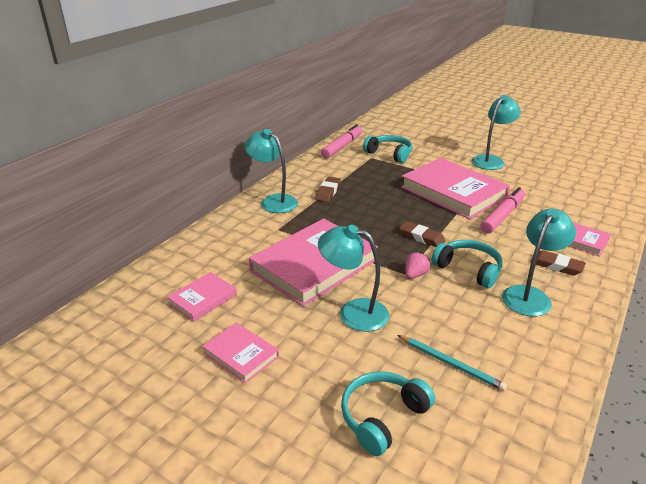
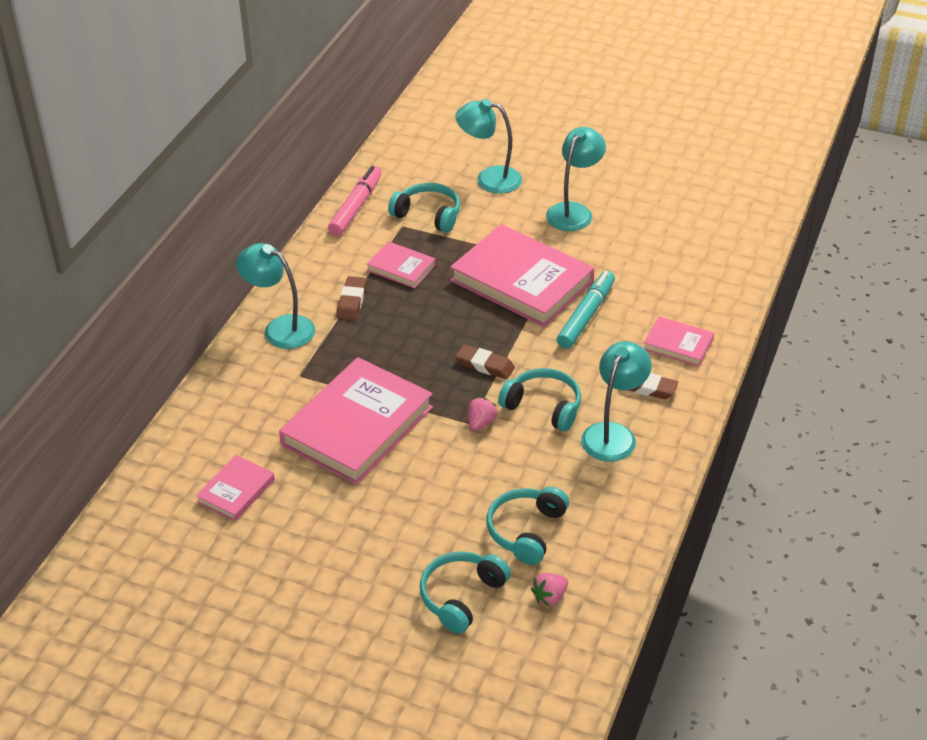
camera: 10 degrees left, 10 degrees up
pink book [202,323,279,383] -> pink book moved to [367,241,436,288]
turquoise lamp [318,225,389,331] -> turquoise lamp moved to [455,99,522,194]
turquoise pencil [398,335,507,391] -> turquoise headphones [487,487,569,565]
pink marker [480,187,525,234] -> turquoise marker [557,271,615,349]
none -> pink strawberry [531,573,568,607]

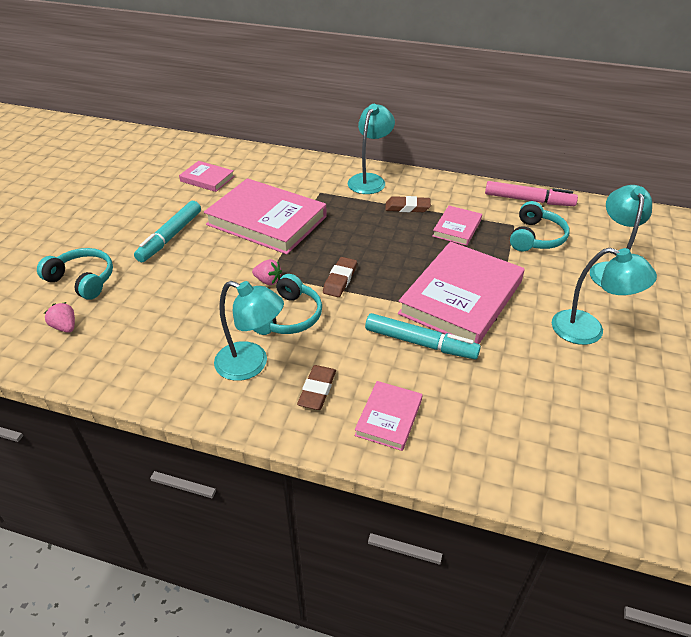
camera: 85 degrees right, 0 degrees up
turquoise headphones [487,487,569,565] -> none
none -> turquoise marker [134,201,201,262]

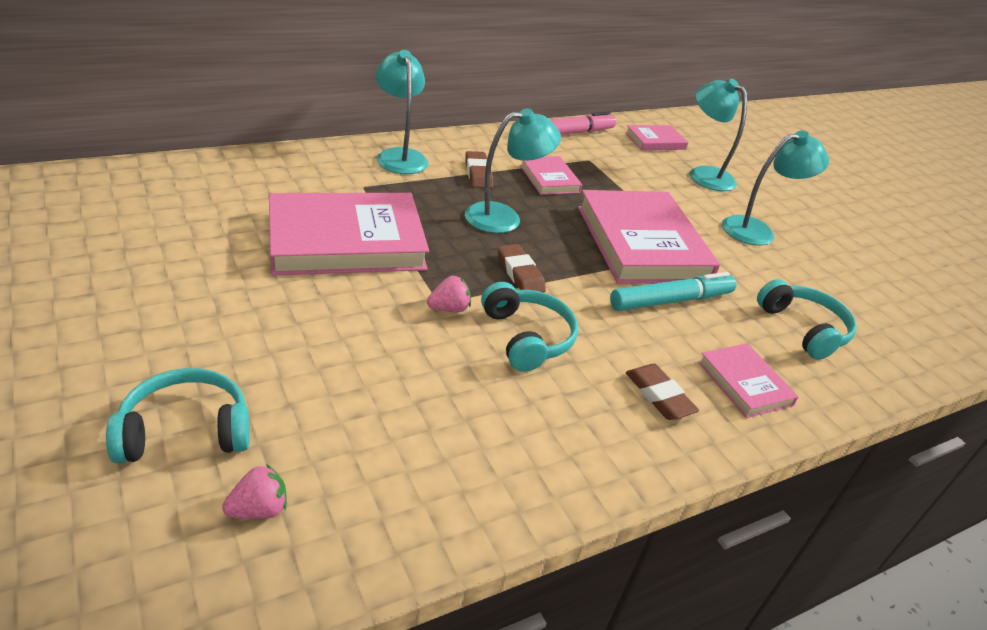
camera: 50 degrees left, 5 degrees down
pink strawberry [44,302,75,333] -> pink strawberry turned 150 degrees clockwise [222,464,287,519]
turquoise marker [134,201,201,262] -> none
pink book [179,161,234,192] -> pink book moved to [625,125,689,150]
turquoise lamp [214,281,284,381] -> turquoise lamp moved to [465,108,561,233]
brown eraser [385,196,431,212] -> brown eraser turned 60 degrees counterclockwise [465,151,493,188]
turquoise headphones [510,201,569,252] -> turquoise headphones moved to [757,279,857,360]

